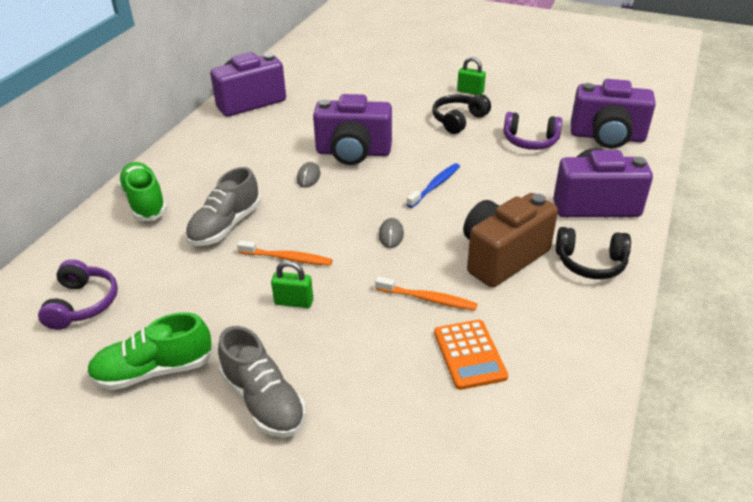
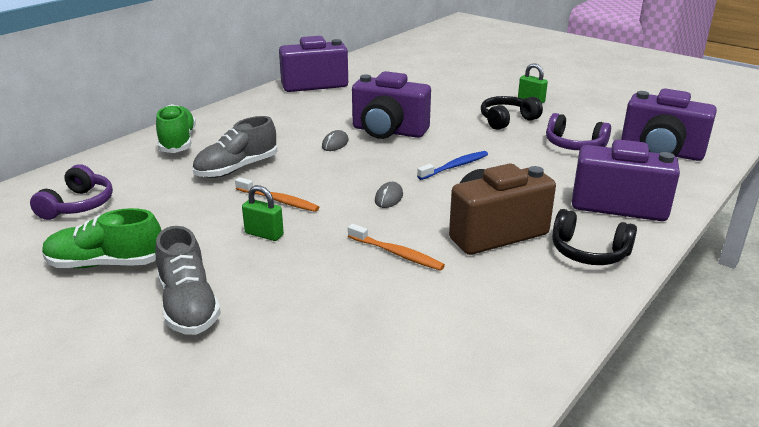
camera: 15 degrees right, 10 degrees down
orange calculator [434,320,508,390] -> none

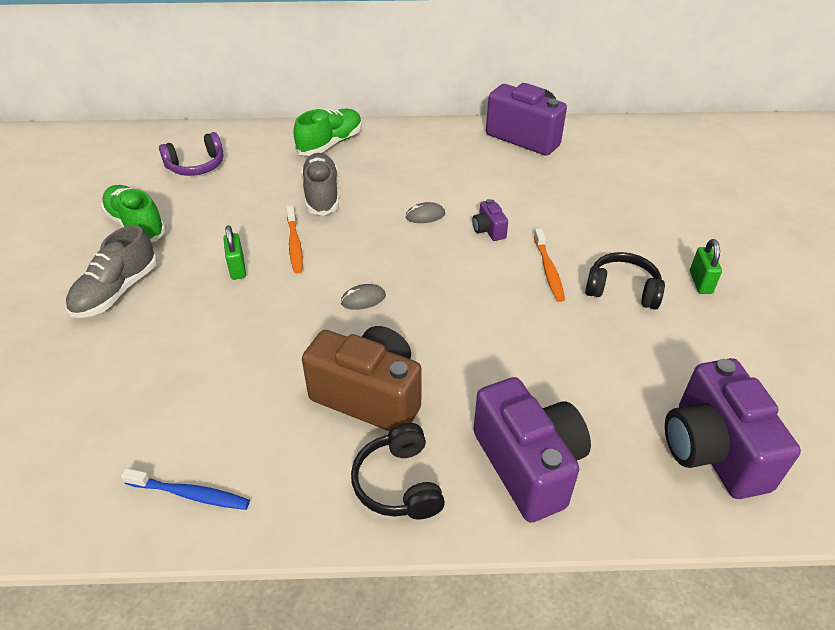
camera: 50 degrees right, 15 degrees up
grey shoe [192,116,278,178] -> grey shoe turned 75 degrees clockwise [301,153,339,216]
orange toothbrush [348,224,445,271] -> orange toothbrush moved to [534,228,565,302]
purple camera [352,71,431,139] -> purple camera [472,199,508,241], size x0.44
blue toothbrush [417,151,488,180] -> blue toothbrush moved to [121,468,250,510]
purple headphones [546,113,611,150] -> none

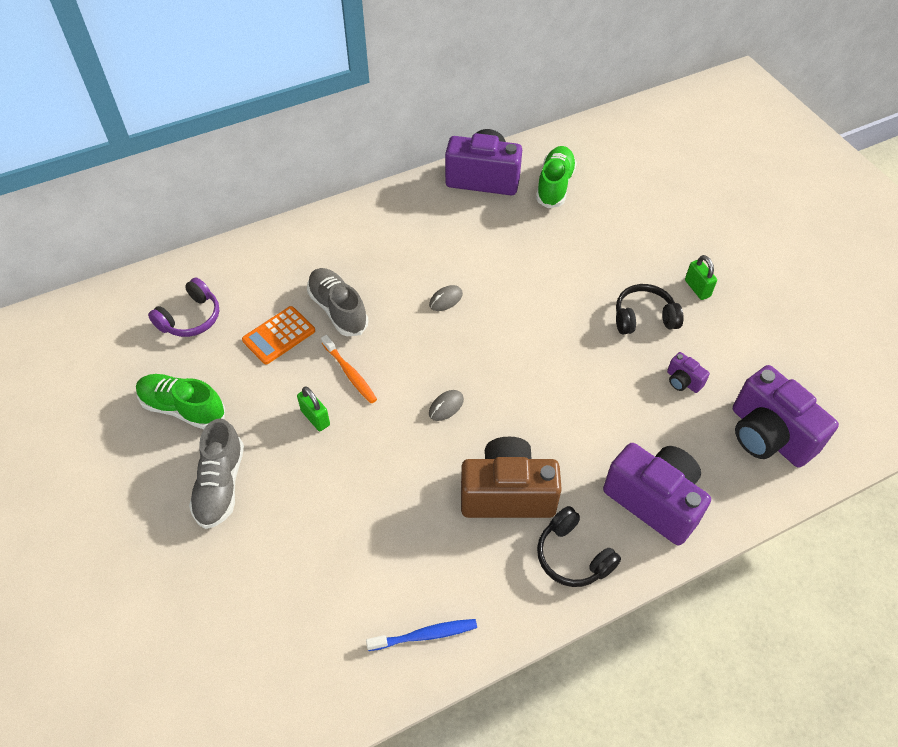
camera: 25 degrees left, 10 degrees up
green shoe [293,109,362,156] -> green shoe moved to [536,146,577,208]
purple camera [472,199,508,241] -> purple camera moved to [667,352,710,393]
orange toothbrush [534,228,565,302] -> none
none -> orange calculator [242,306,315,364]

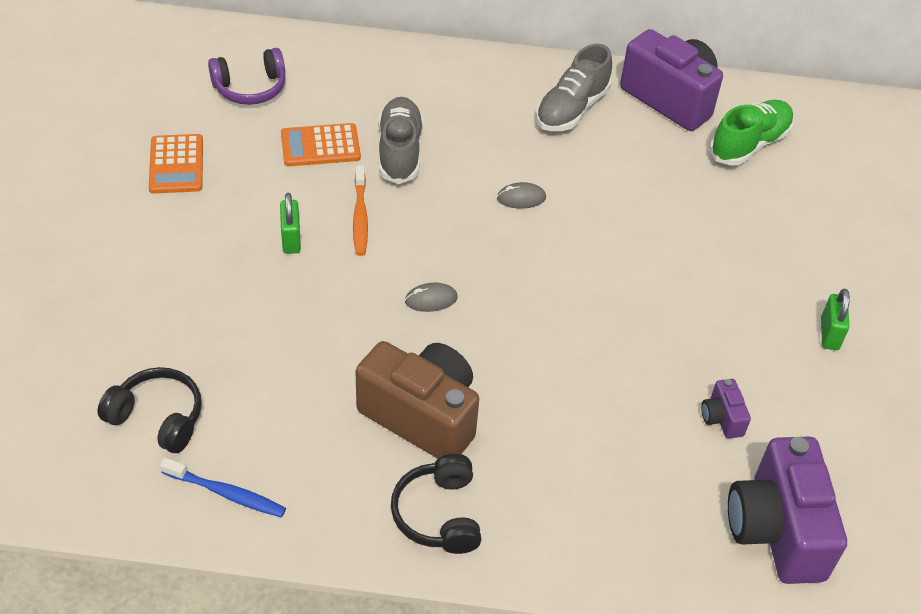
camera: 30 degrees right, 5 degrees down
green shoe [136,374,225,429] -> orange calculator [149,134,203,194]
grey shoe [189,419,244,529] -> grey shoe moved to [536,44,612,131]
purple camera [603,443,711,545] -> none
black headphones [616,284,684,334] -> black headphones moved to [97,367,202,453]

